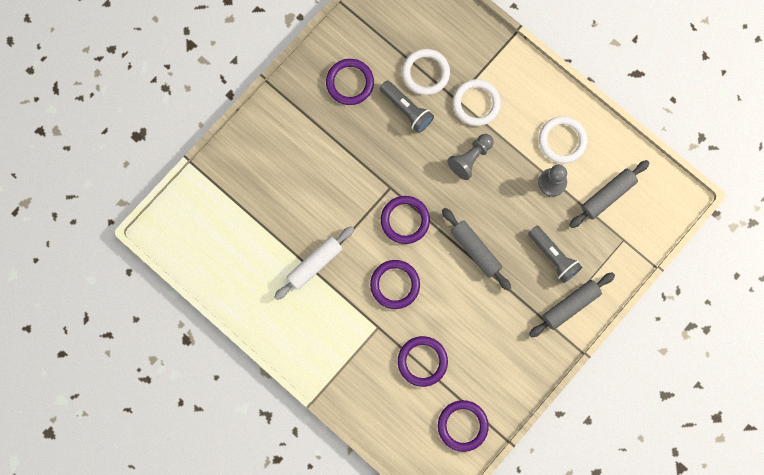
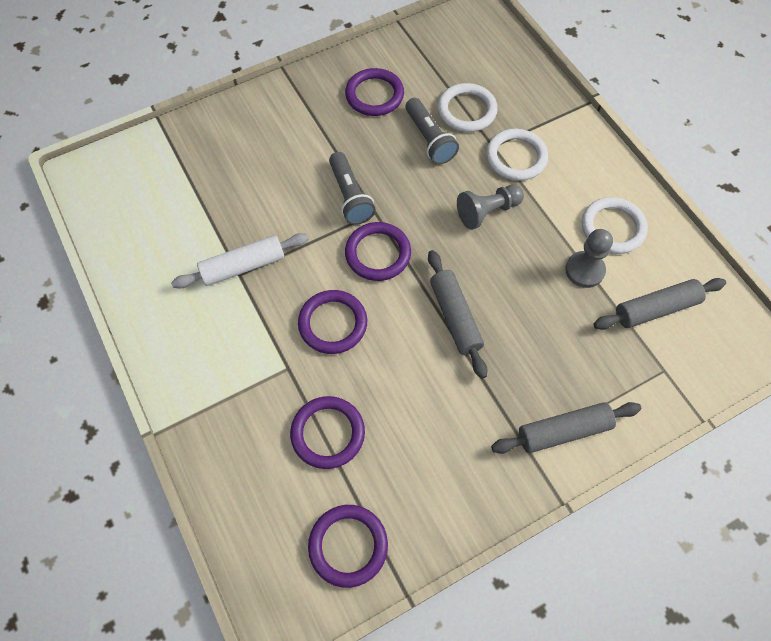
camera: 20 degrees right, 15 degrees down
grey flashlight [528,226,582,283] -> grey flashlight moved to [329,152,376,225]

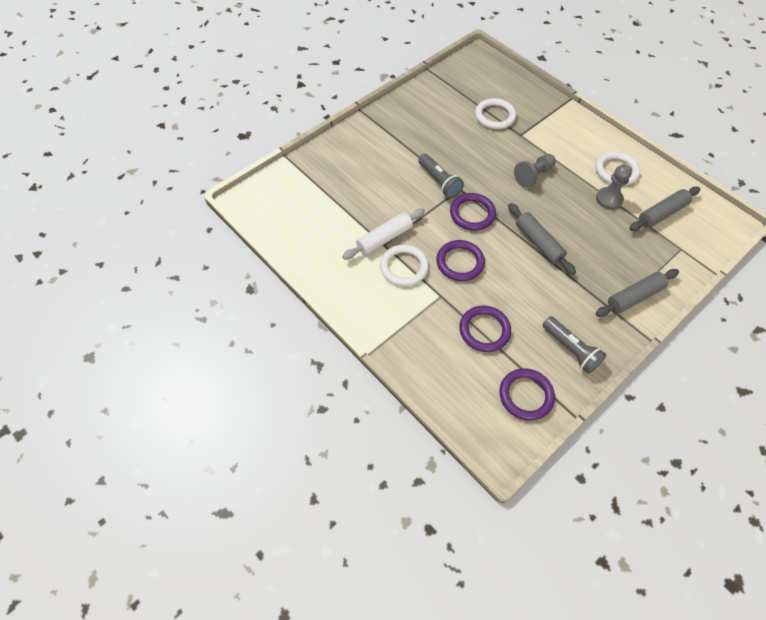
camera: 15 degrees left, 5 degrees down
purple ring [345,68,404,116] -> none
grey flashlight [406,98,459,164] -> grey flashlight moved to [542,316,606,374]
white ring [486,129,548,181] -> white ring moved to [380,244,429,286]

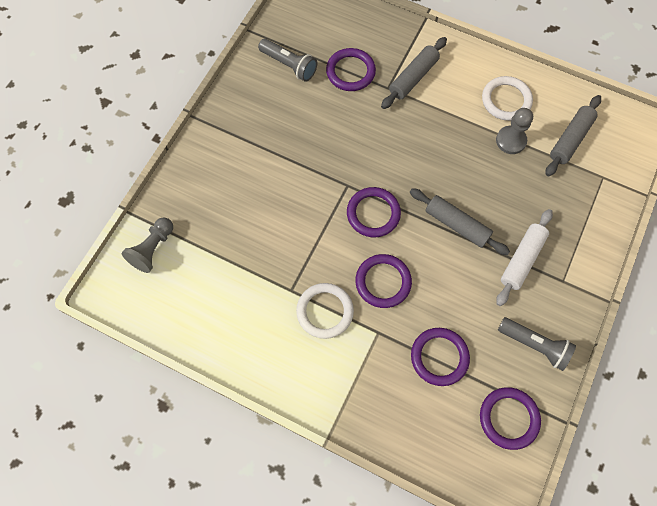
camera: 20 degrees left, 10 degrees up
white rolling pin [342,209,425,260] -> white rolling pin moved to [496,209,553,306]
grey flashlight [418,154,464,198] -> grey flashlight moved to [258,38,317,82]
white ring [475,98,516,129] -> purple ring [326,48,376,91]
grey pawn [514,154,556,187] -> grey pawn moved to [122,217,173,273]
grey rolling pin [596,269,679,317] -> grey rolling pin moved to [381,37,447,109]

